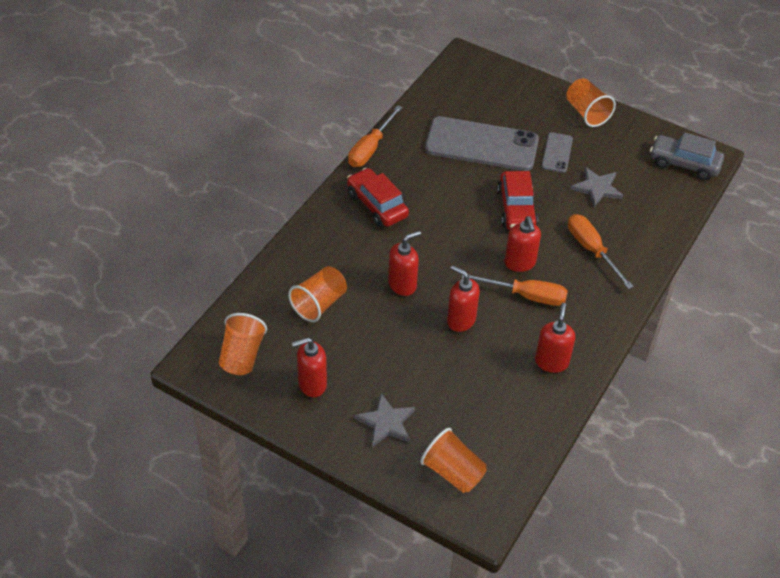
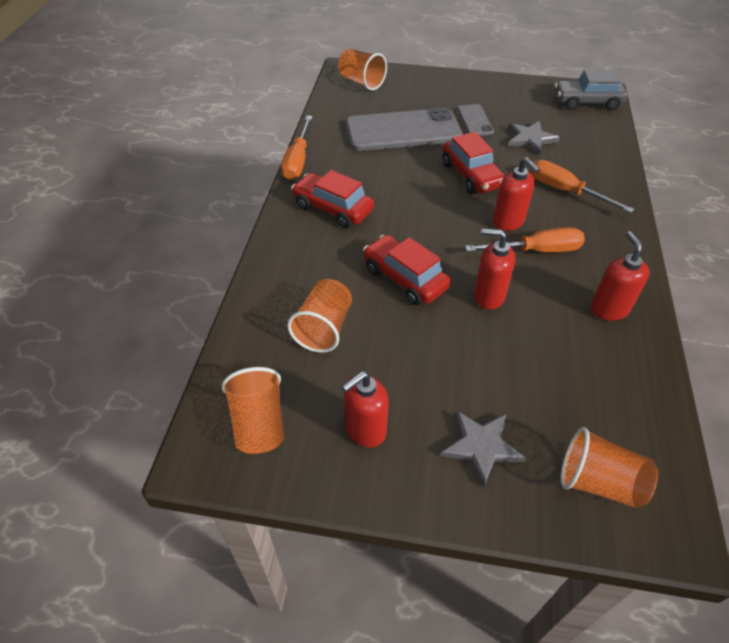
camera: 20 degrees left, 0 degrees up
red soap dispenser [388,231,421,296] -> red car [363,235,451,305]
orange cup [566,78,616,127] -> orange cup moved to [338,49,387,91]

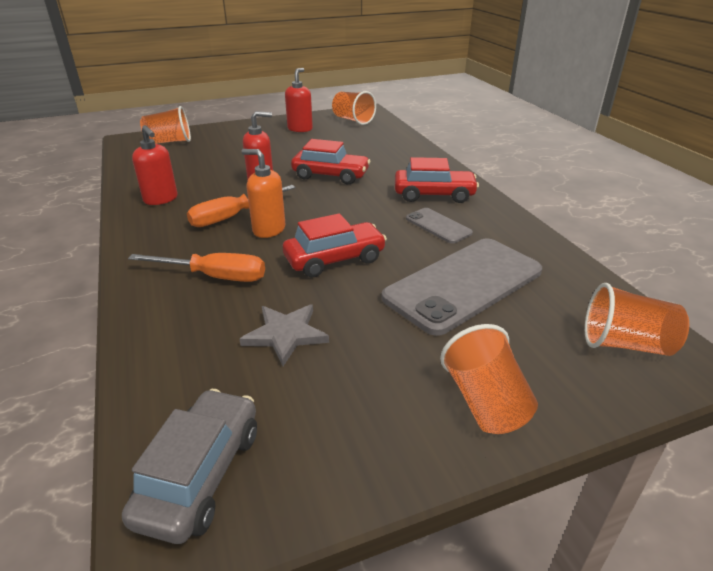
camera: 150 degrees right, 15 degrees down
orange screwdriver [281,116,313,180] -> none
orange cup [287,279,352,353] -> orange cup moved to [440,324,538,434]
grey star [441,410,526,487] -> none
red car [442,132,505,194] -> red car turned 120 degrees clockwise [283,213,387,278]
grey phone [457,104,494,136] -> grey phone moved to [406,208,473,244]
red soap dispenser [493,157,540,231] -> orange soap dispenser [241,149,285,238]
grey car [555,70,627,110] -> grey car turned 45 degrees counterclockwise [122,389,257,544]

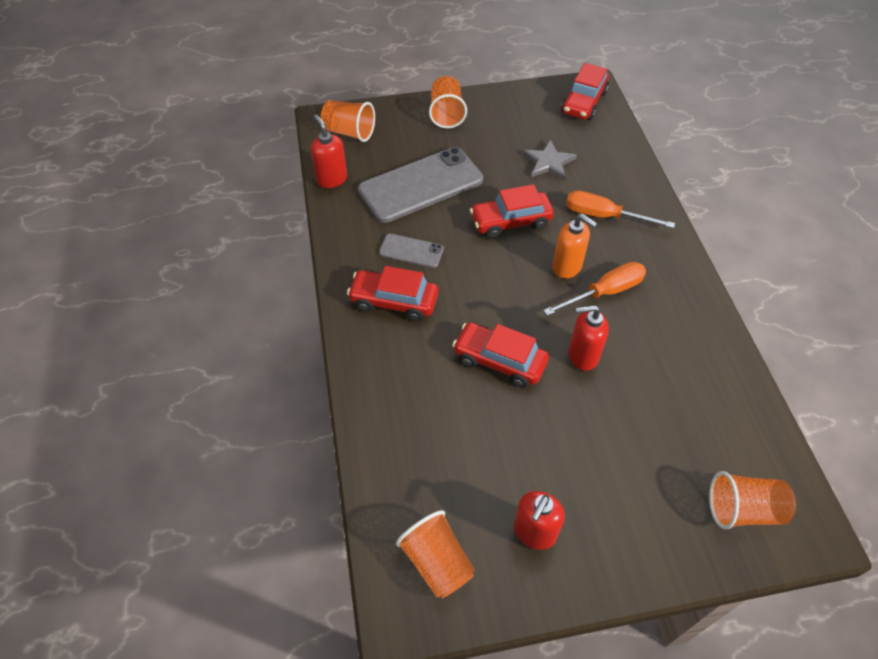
camera: 170 degrees left, 20 degrees up
grey car [122,389,257,544] -> red car [561,63,609,120]
red soap dispenser [132,125,178,205] -> red soap dispenser moved to [311,115,347,188]
grey phone [406,208,473,244] -> grey phone turned 45 degrees counterclockwise [379,234,444,268]

